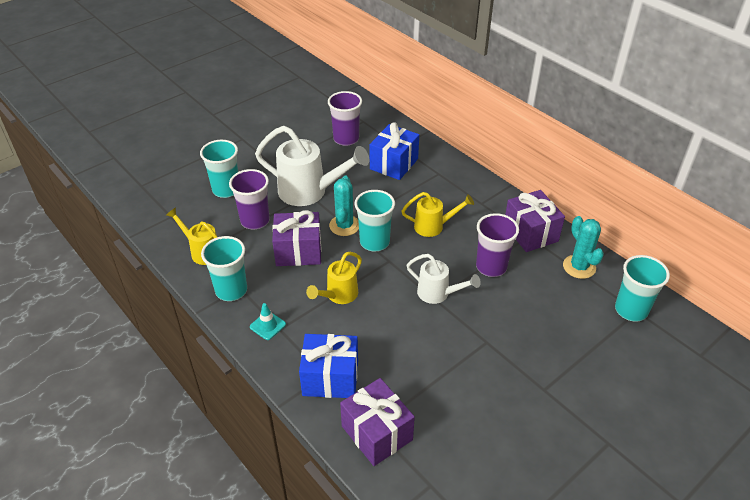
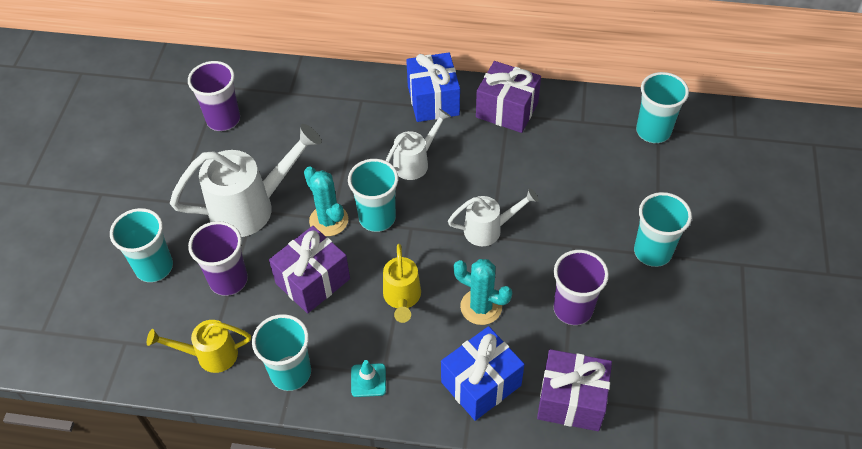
camera: 40 degrees left, 10 degrees up
blue gift [370,122,419,180] -> blue gift moved to [406,52,460,122]
yellow watering can [402,192,474,237] -> white watering can [385,109,451,180]
purple cup [476,213,519,277] -> purple cup moved to [554,250,609,325]
turquoise cactus [563,216,604,279] -> turquoise cactus moved to [453,259,512,325]
none -> turquoise cup [634,192,692,267]

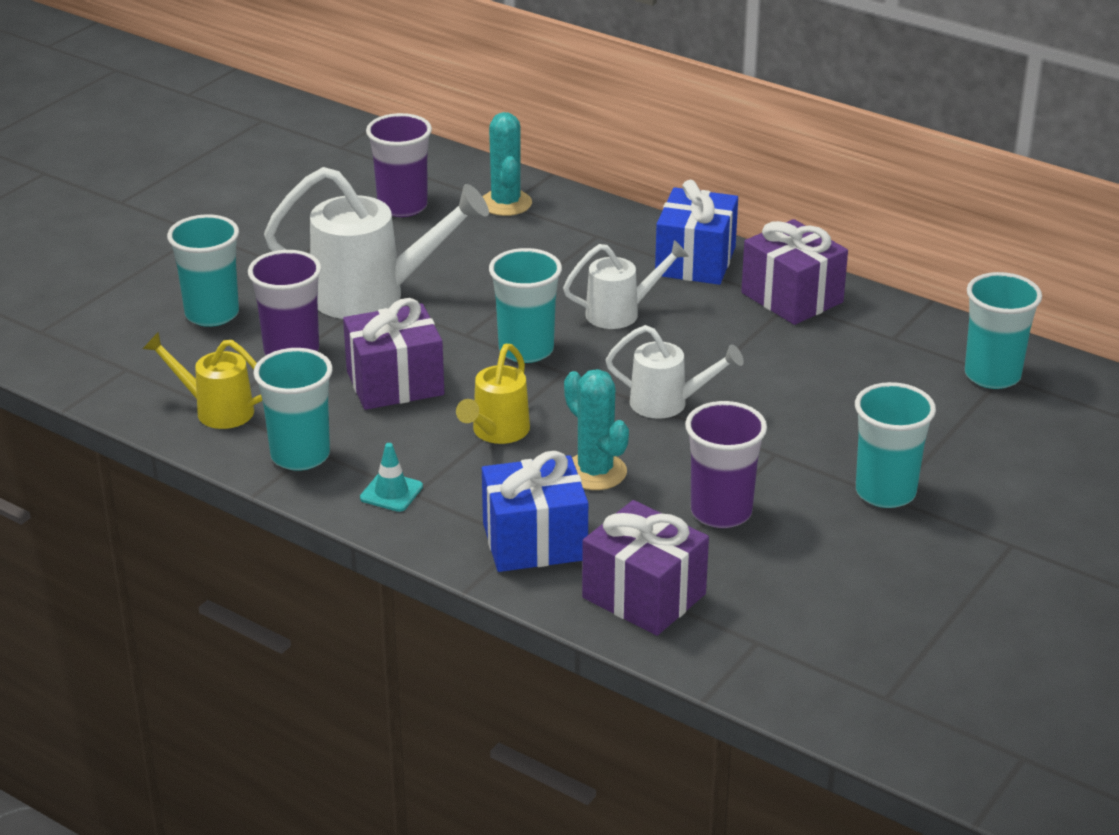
camera: 25 degrees right, 20 degrees down
turquoise cactus [304,166,348,236] -> turquoise cactus moved to [483,112,532,216]

